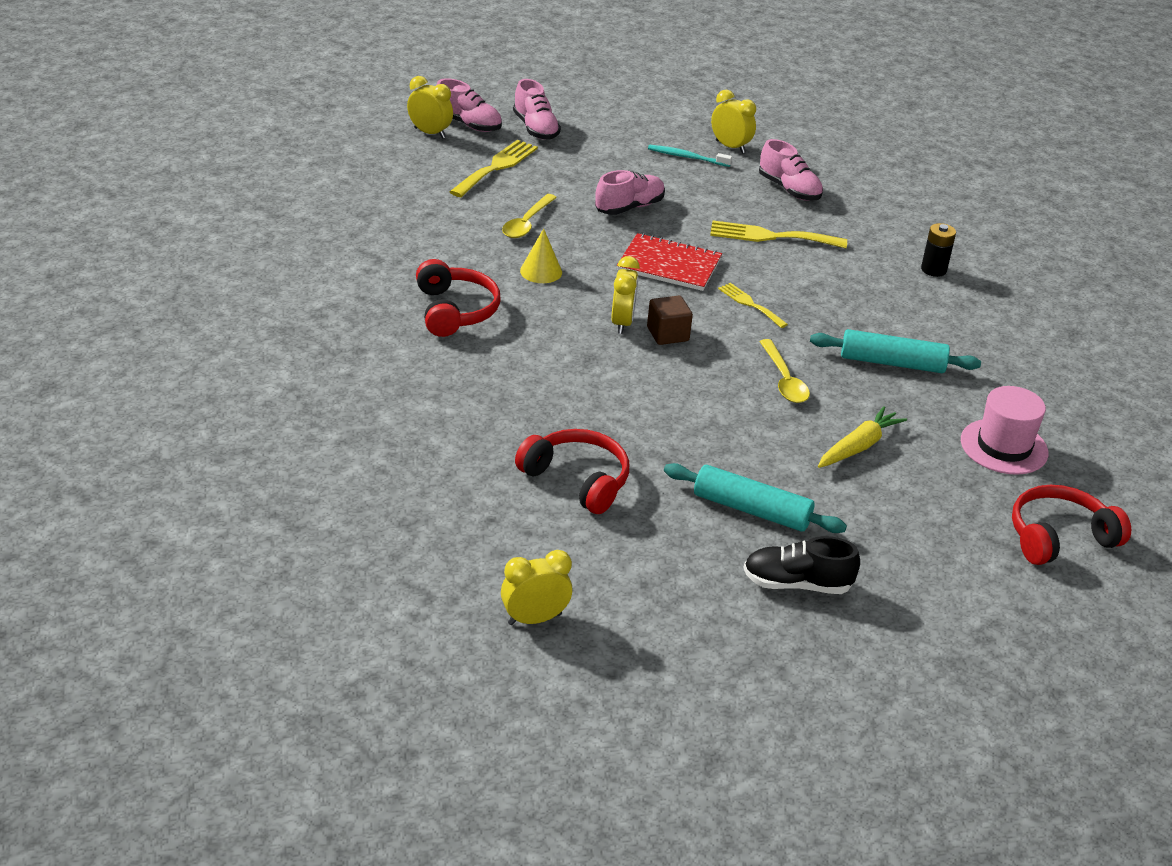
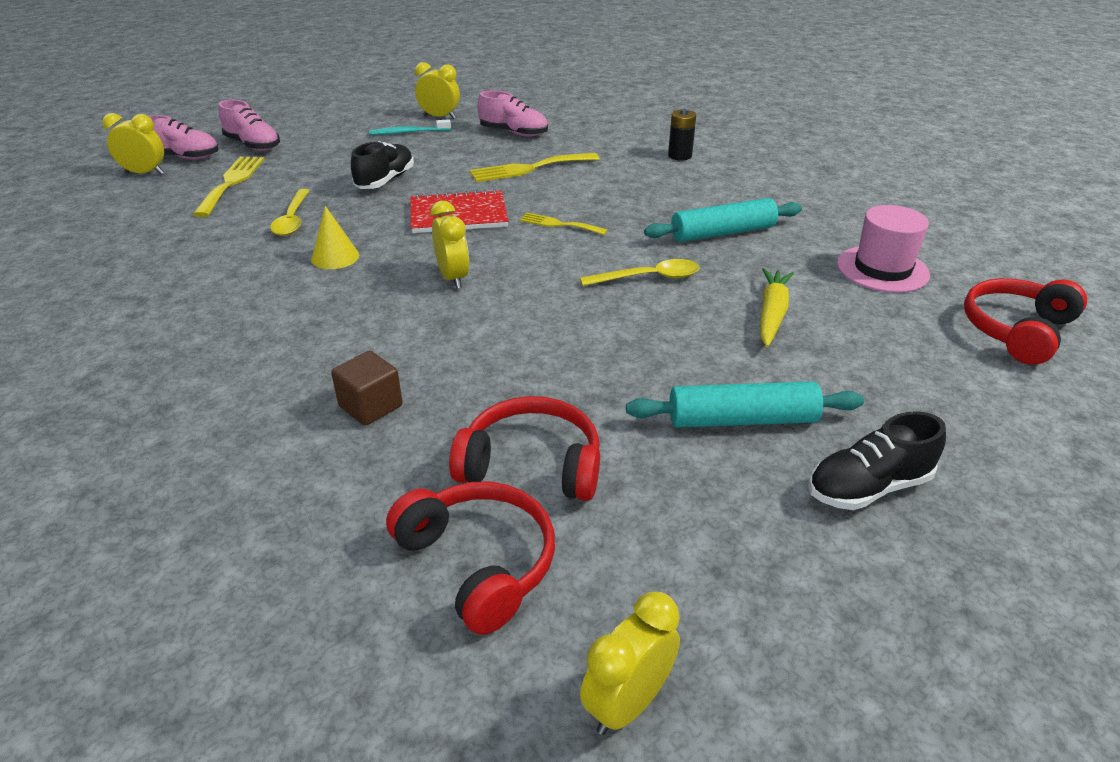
camera: 25 degrees left, 0 degrees up
red headphones [416,259,501,337] -> red headphones moved to [386,482,555,635]
pink shoe [595,170,665,215] -> black shoe [351,141,414,189]
brown cube [647,296,693,345] -> brown cube moved to [331,351,403,426]
yellow spoon [759,339,810,403] -> yellow spoon turned 60 degrees counterclockwise [580,259,700,286]

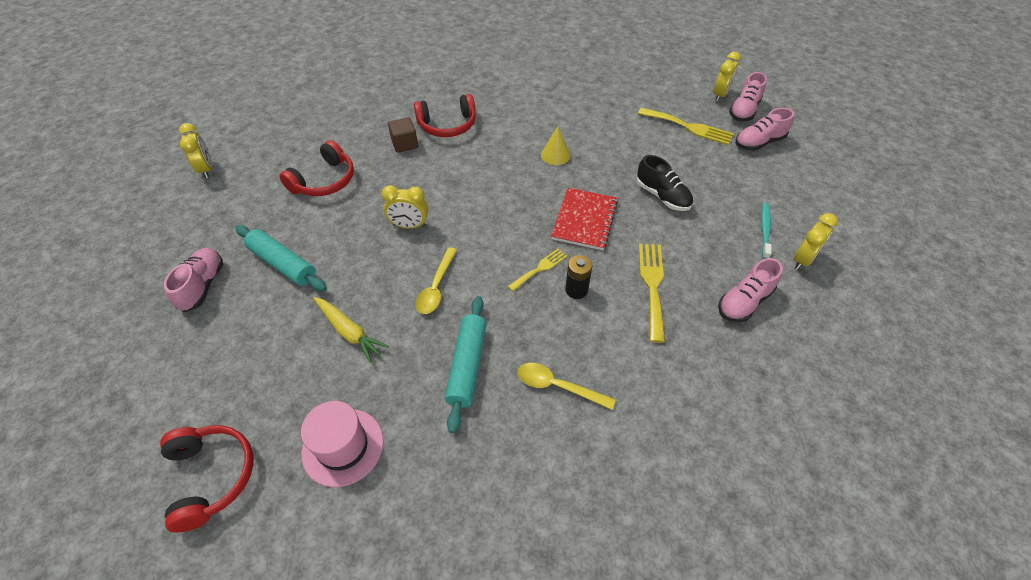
camera: 115 degrees right, 15 degrees up
yellow spoon [270,189,310,236] -> yellow spoon moved to [518,363,616,410]
red headphones [386,482,555,635] -> red headphones moved to [414,94,476,137]
yellow clock [430,201,469,289] -> yellow clock moved to [381,185,428,229]
turquoise rolling pin [626,381,864,428] -> turquoise rolling pin turned 75 degrees counterclockwise [235,225,327,291]
black battery [668,109,696,161] -> black battery moved to [565,255,592,299]
black shoe [808,411,946,510] -> pink shoe [164,248,223,312]

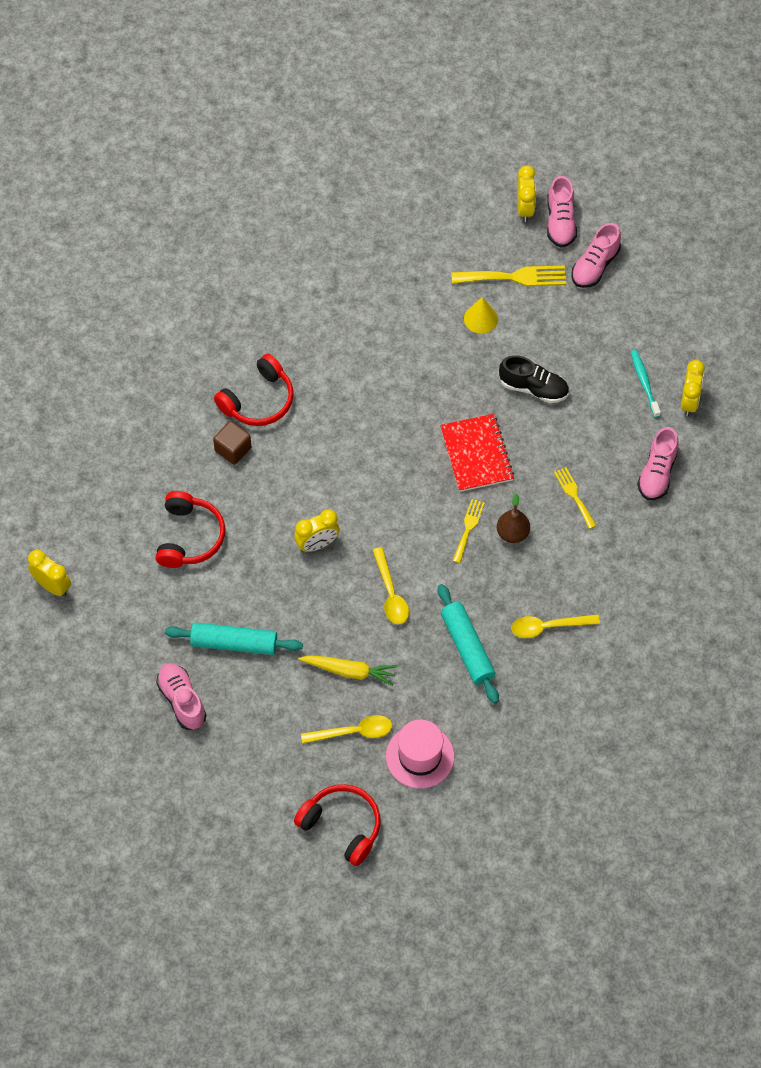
camera: 30 degrees left, 10 degrees up
yellow cone [541,126,571,165] -> yellow cone moved to [464,297,498,334]
black battery [565,255,592,299] -> brown pear [497,493,530,543]
yellow fork [639,243,665,343] -> yellow fork [554,467,596,529], size x0.61
none -> yellow spoon [301,715,392,744]

